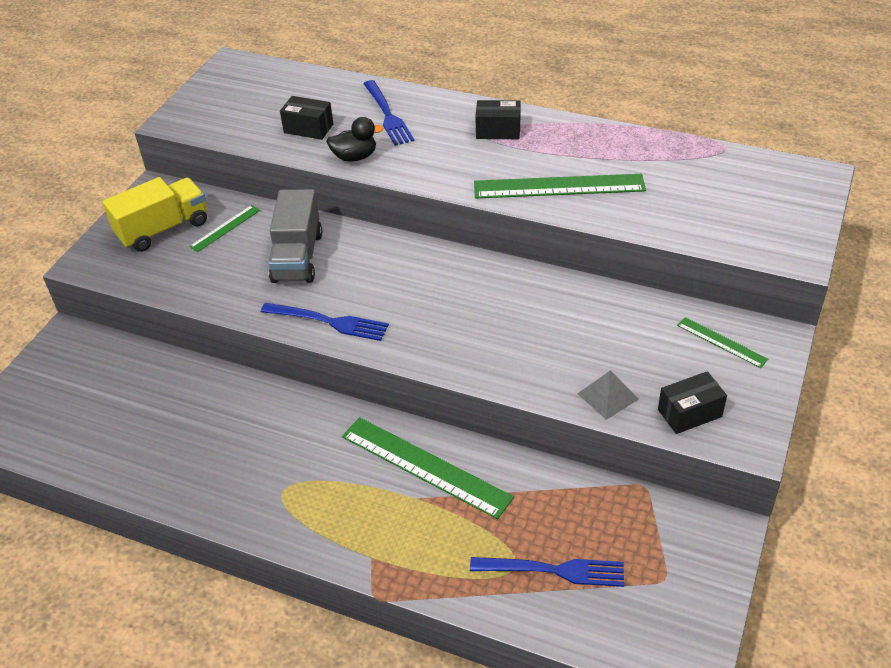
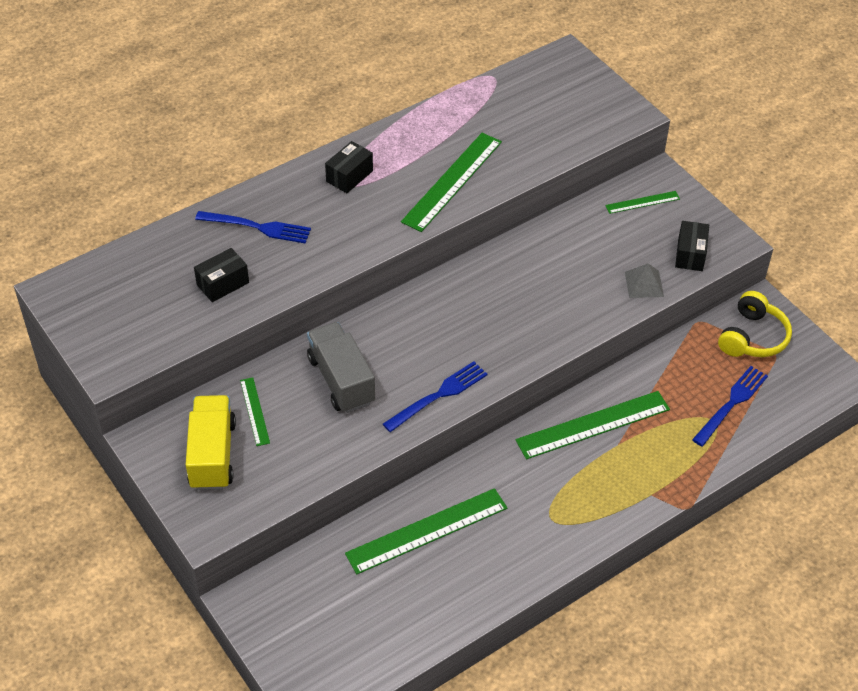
camera: 60 degrees left, 5 degrees up
grey truck [268,189,322,283] -> grey truck turned 150 degrees counterclockwise [307,322,375,413]
black duck [326,117,383,162] -> none
none -> green ruler [345,488,507,574]
none -> yellow headphones [718,291,792,357]

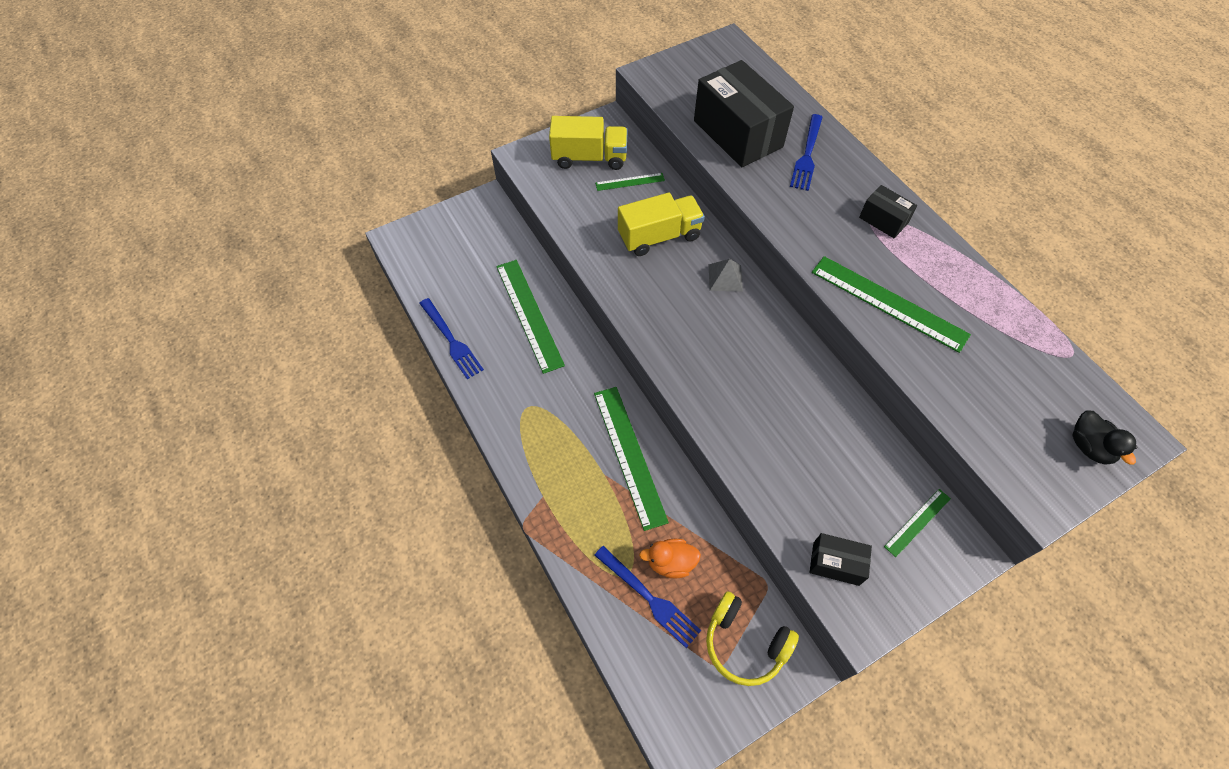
camera: 95 degrees right, 10 degrees up
black box [194,248,249,302] -> black box [694,60,794,168], size x2.11
grey truck [307,322,375,413] -> yellow truck [618,193,705,256]
blue fork [383,361,487,432] -> blue fork moved to [419,298,484,379]
green ruler [605,191,680,214] -> green ruler turned 60 degrees clockwise [884,489,951,557]
grey pyramid [625,263,664,298] -> grey pyramid moved to [708,259,743,291]
none -> orange duck [639,539,701,578]
none -> black duck [1072,410,1137,465]

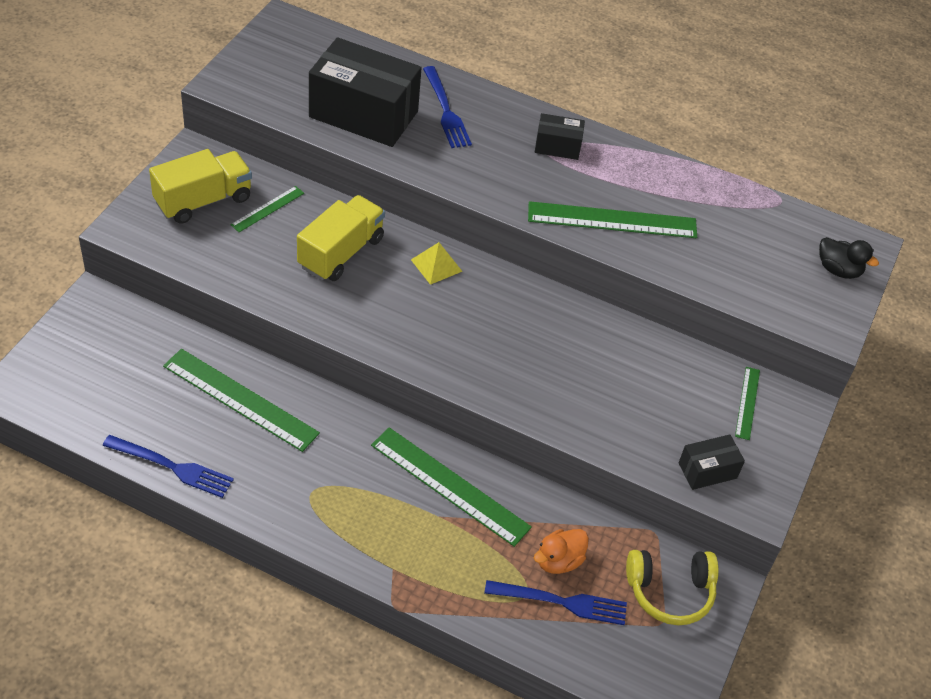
camera: 40 degrees left, 10 degrees down
grey pyramid [708,259,743,291] -> yellow pyramid [411,242,463,285]

